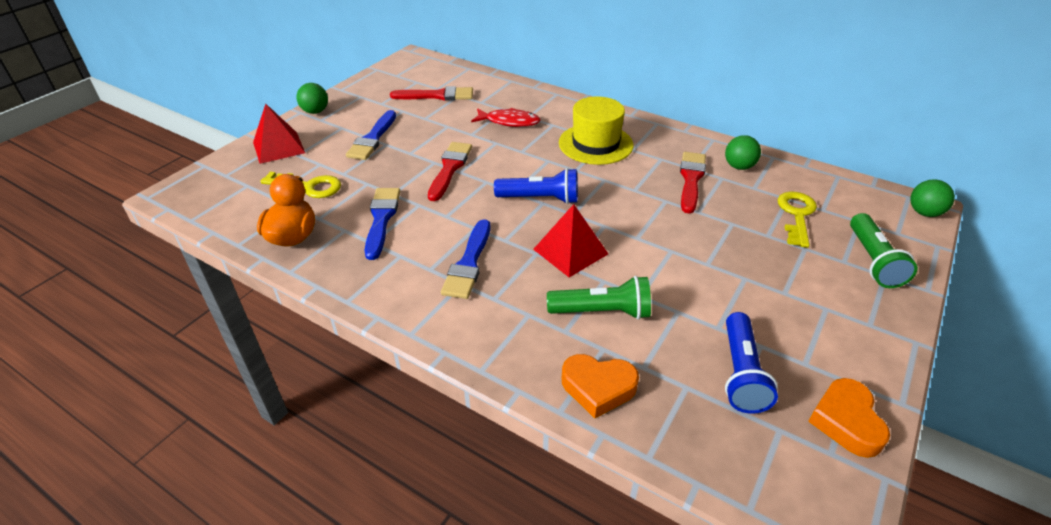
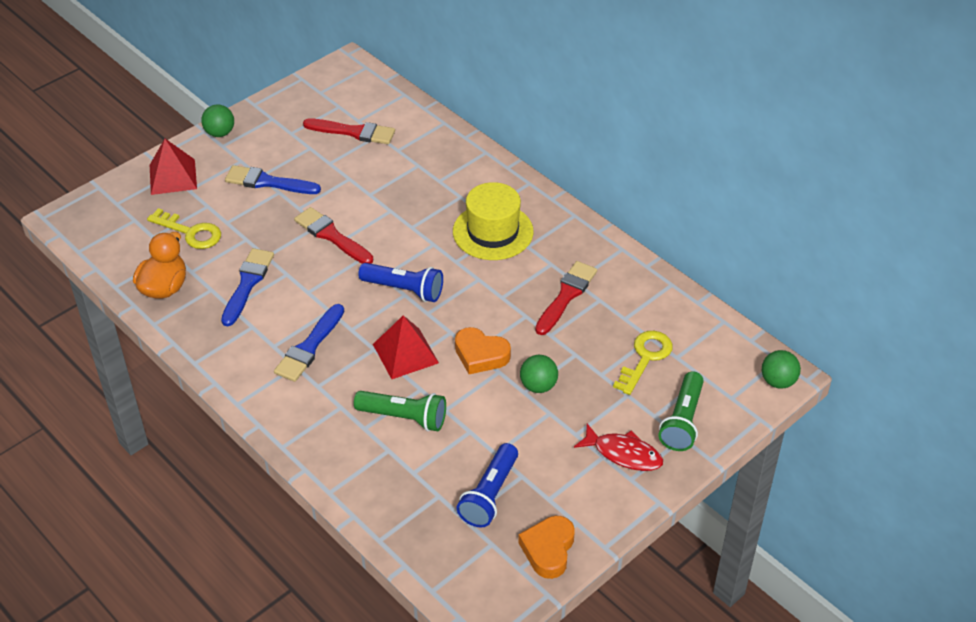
camera: 15 degrees right, 5 degrees up
blue brush [346,110,396,160] -> blue brush turned 75 degrees clockwise [225,165,321,194]
red brush [428,142,472,201] -> red brush turned 75 degrees counterclockwise [294,207,373,264]
red fish [471,108,541,127] -> red fish moved to [574,424,663,471]
orange heart [562,354,639,418] -> orange heart moved to [455,327,511,374]
green ball [725,135,761,170] -> green ball moved to [520,355,558,393]

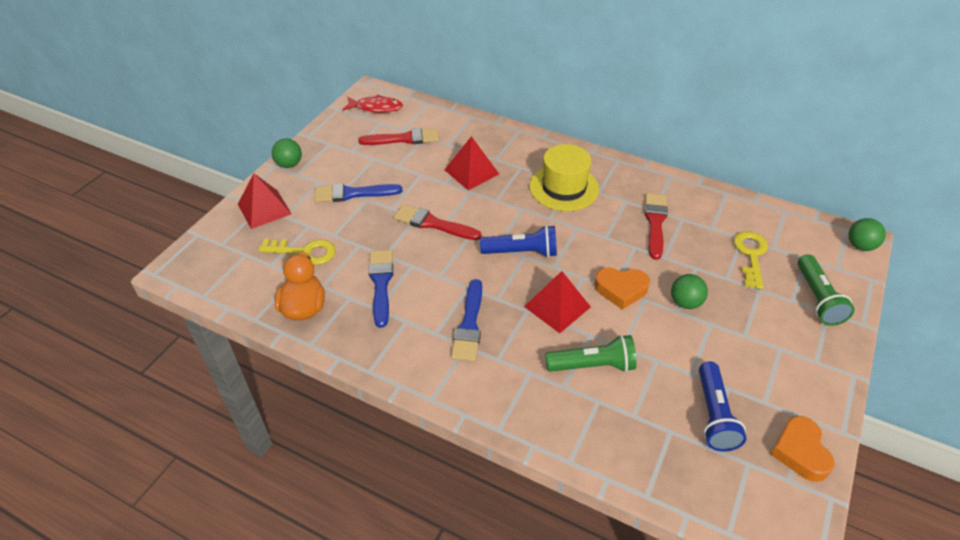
camera: 20 degrees left, 0 degrees up
red fish [574,424,663,471] -> red fish moved to [343,94,403,113]
none -> red pyramid [445,136,499,190]

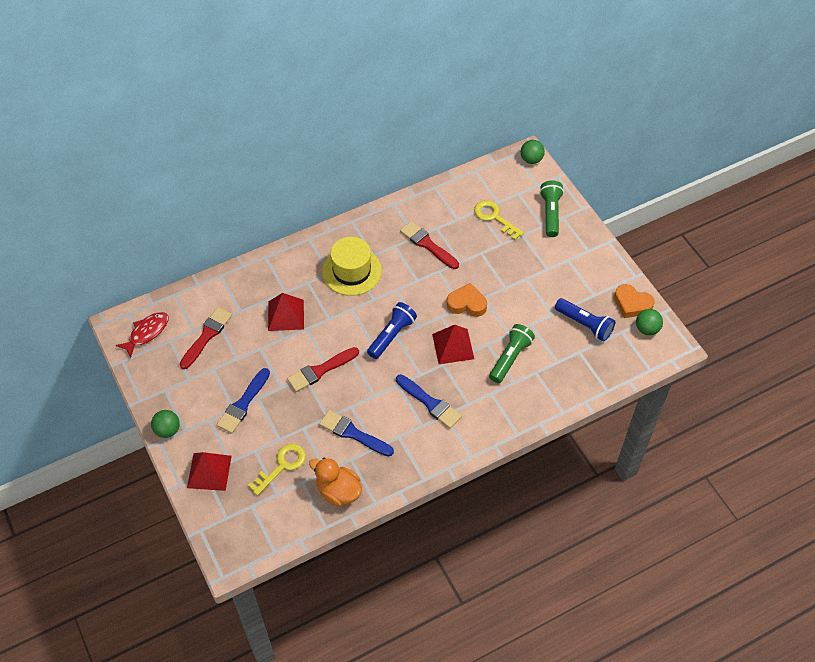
camera: 55 degrees left, 10 degrees up
orange heart [594,267,650,310] -> orange heart turned 120 degrees counterclockwise [447,283,487,317]
green ball [671,274,708,309] -> green ball moved to [636,309,663,335]
green flashlight [798,254,855,326] -> green flashlight turned 120 degrees counterclockwise [540,180,564,237]

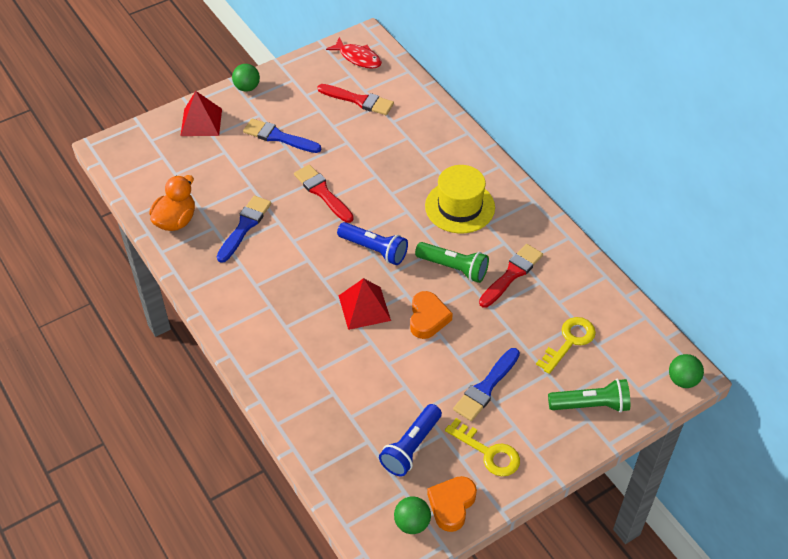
camera: 85 degrees right, 5 degrees down
yellow key [248,444,306,496] -> yellow key moved to [445,418,520,476]
red pyramid [268,293,304,331] -> none
blue brush [396,374,462,429] -> blue brush moved to [453,348,520,421]
green flashlight [489,324,535,383] -> green flashlight moved to [415,242,489,283]

